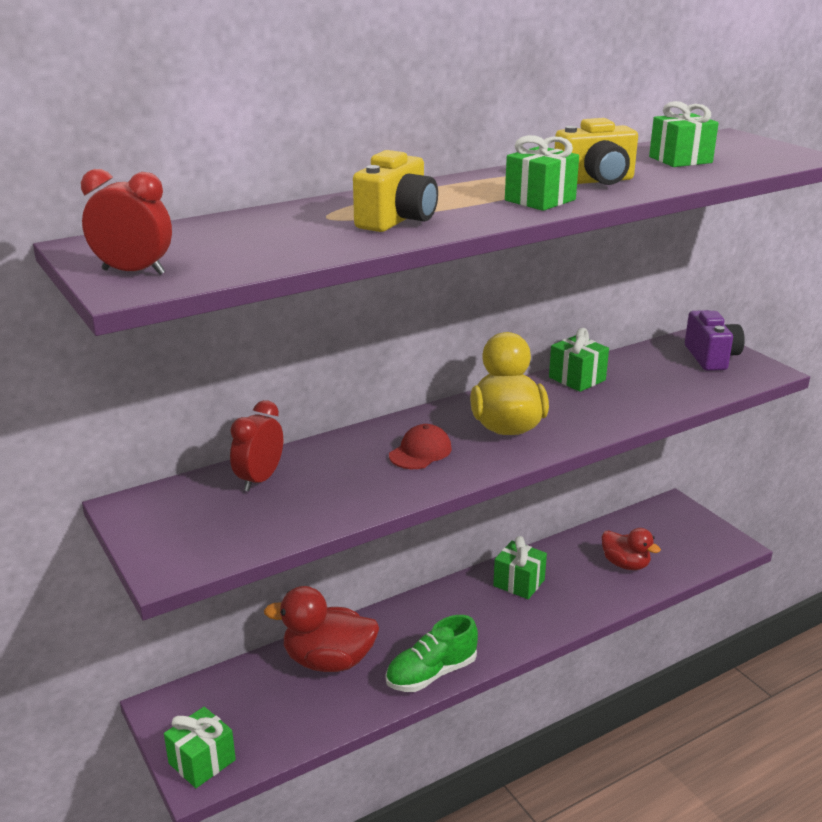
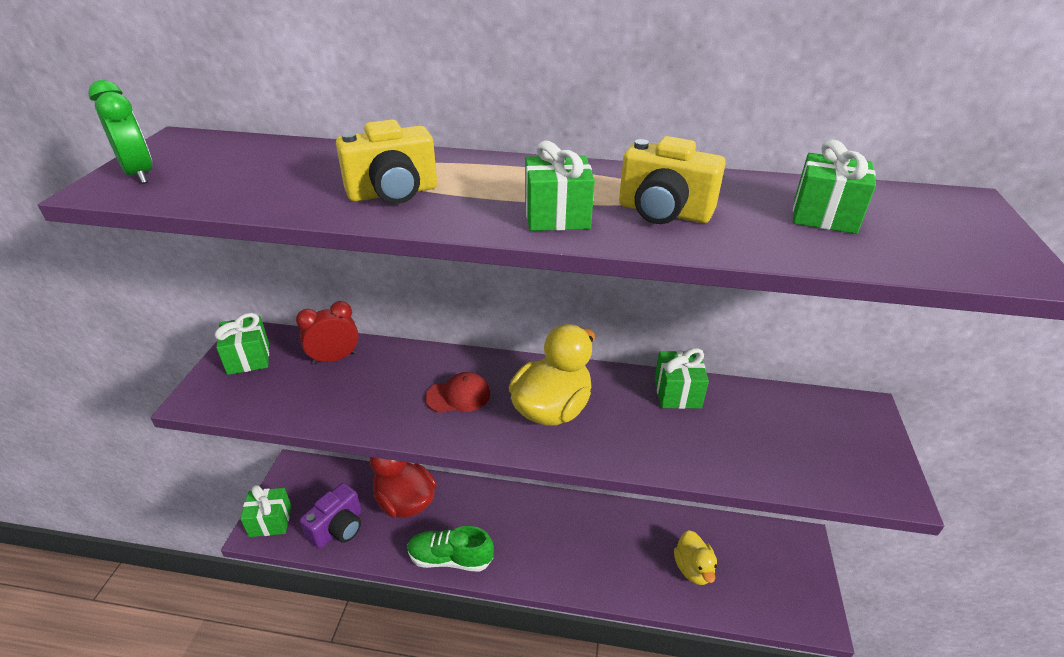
camera: 40 degrees right, 10 degrees up
red clock [81,169,172,275] -> green clock [88,80,152,184]
green gift [493,536,547,599] -> green gift moved to [214,313,269,375]
red duck [602,528,661,570] -> yellow duck [674,530,717,585]
purple camera [685,310,745,371] -> purple camera moved to [300,483,361,549]

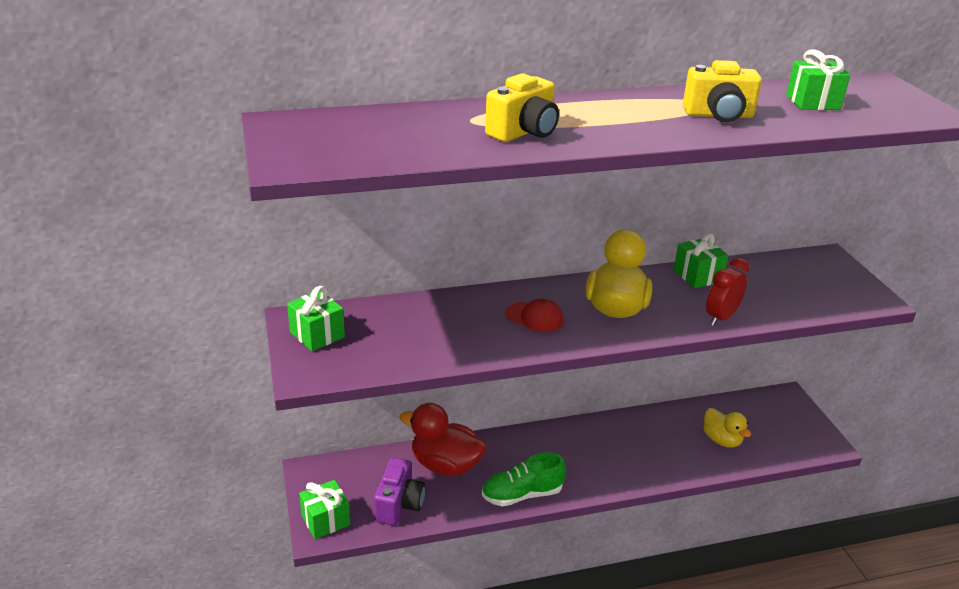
camera: 25 degrees left, 5 degrees down
green clock [88,80,152,184] -> none
red clock [296,301,359,365] -> red clock moved to [706,258,749,326]
red cap [425,372,490,413] -> red cap turned 60 degrees clockwise [505,299,563,332]
green gift [525,141,595,231] -> none

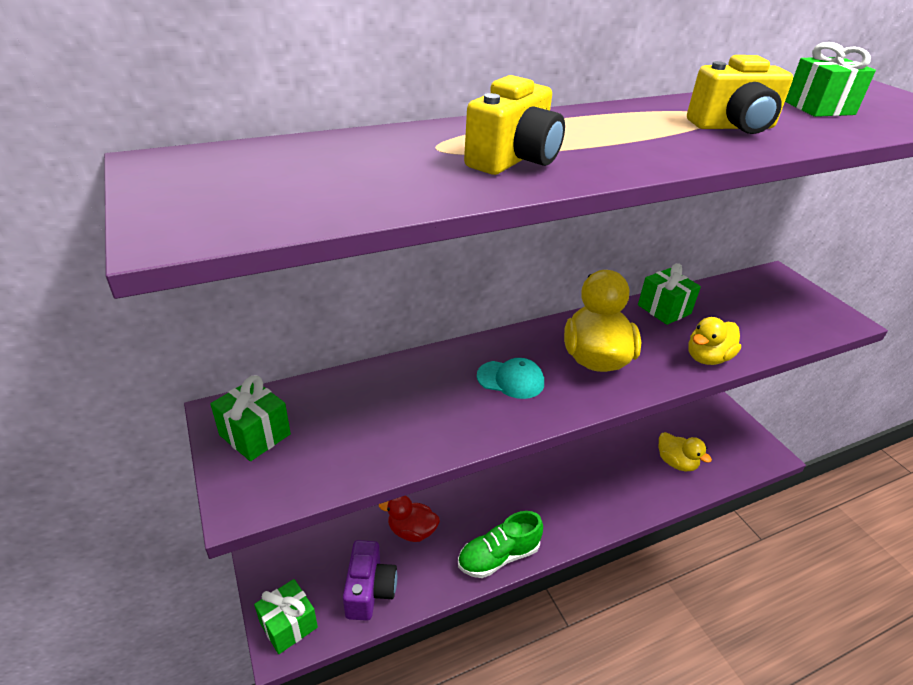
camera: 10 degrees left, 5 degrees up
red duck [400,403,487,476] -> red duck [379,495,440,542], size x0.63
red cap [505,299,563,332] -> turquoise cap [477,358,544,399]
red clock [706,258,749,326] -> yellow duck [688,317,741,365]

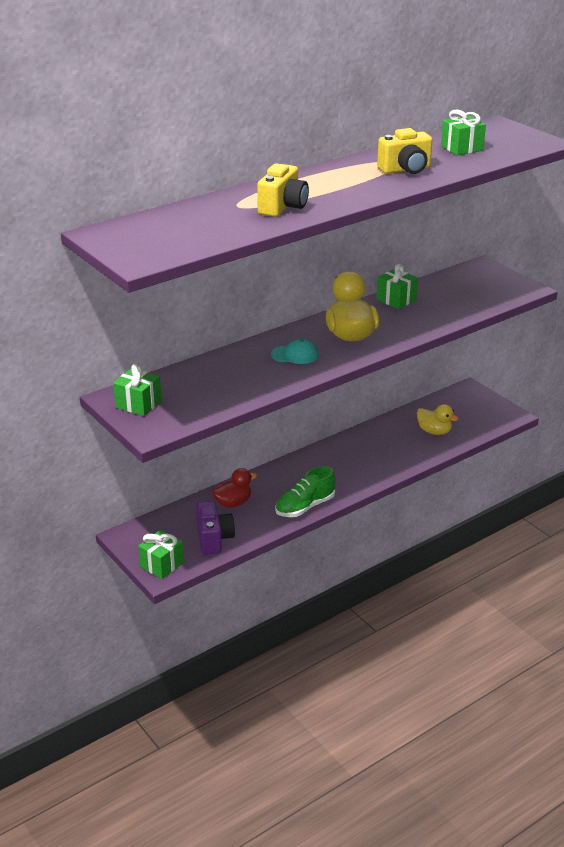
camera: 10 degrees left, 5 degrees down
red duck [379,495,440,542] -> red duck turned 150 degrees clockwise [212,468,257,508]
yellow duck [688,317,741,365] -> none

